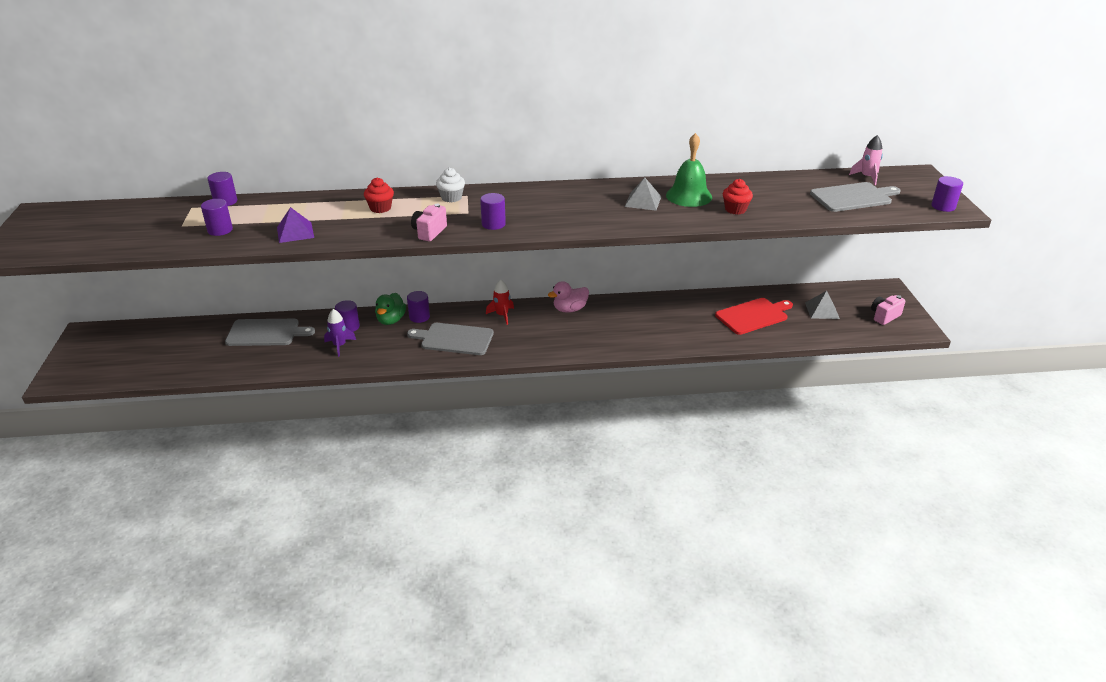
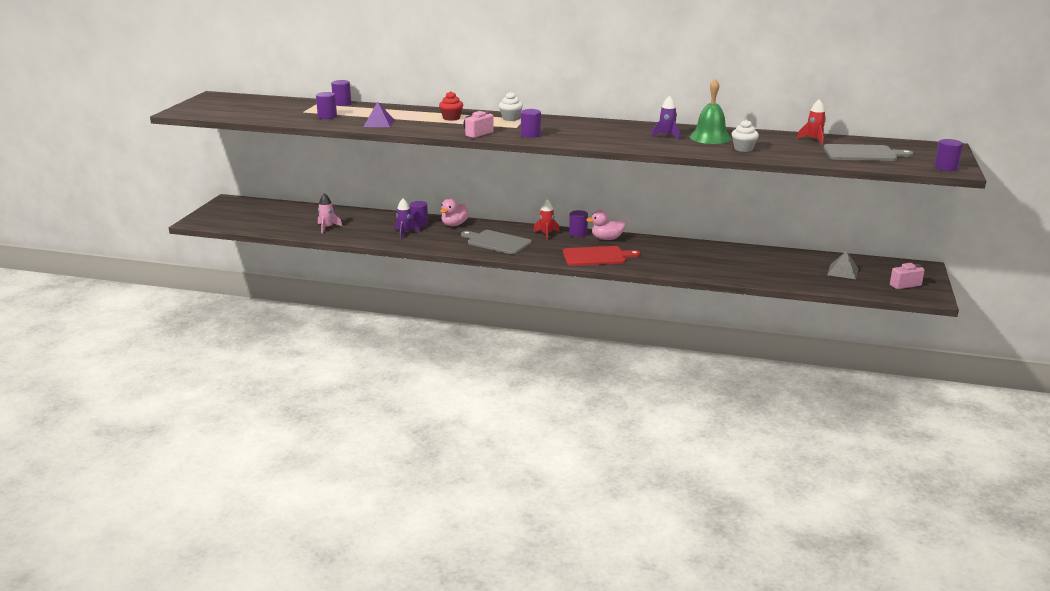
camera: 20 degrees right, 10 degrees down
grey cutting board [225,319,315,346] -> none
green duck [375,293,406,325] -> pink duck [440,199,469,226]
purple cylinder [407,291,430,323] -> purple cylinder moved to [569,210,588,237]
grey pyramid [625,178,662,211] -> purple rocket [651,96,680,140]
red cutting board [715,298,793,335] -> red cutting board moved to [563,246,640,266]
red cupcake [723,179,753,215] -> white cupcake [732,120,759,152]
pink rocket [849,135,883,185] -> pink rocket moved to [318,193,342,234]
none -> red rocket [797,99,826,145]

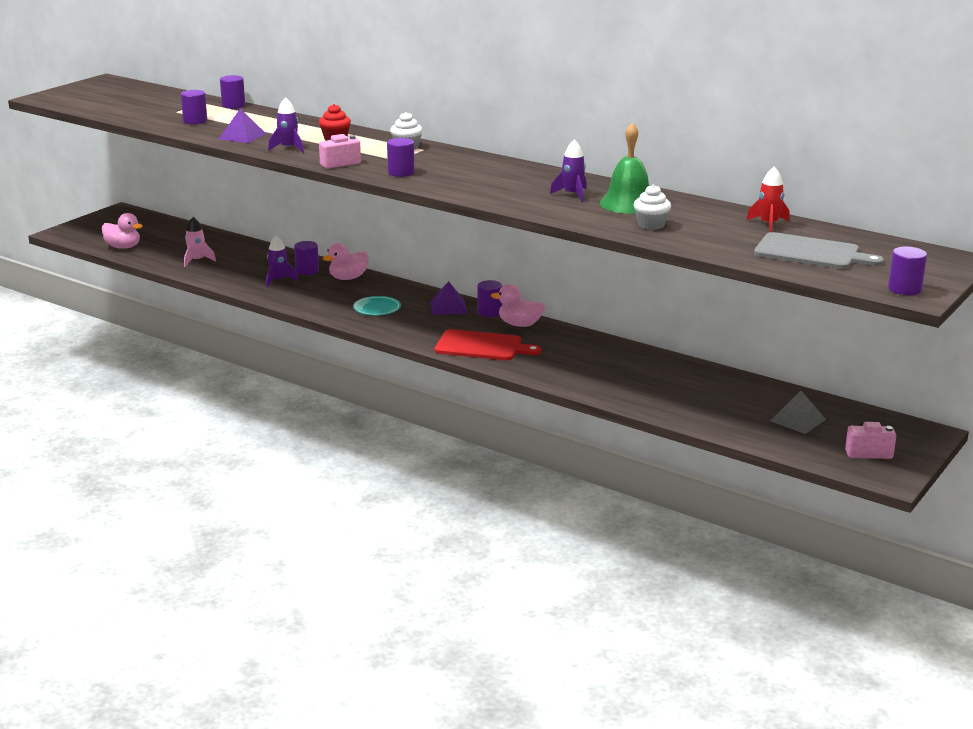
camera: 20 degrees right, 0 degrees up
grey cutting board [461,230,532,255] -> turquoise plate [353,296,401,315]
red rocket [533,200,560,240] -> purple pyramid [430,281,468,315]
none -> pink duck [102,213,143,249]
none -> purple rocket [268,97,304,153]

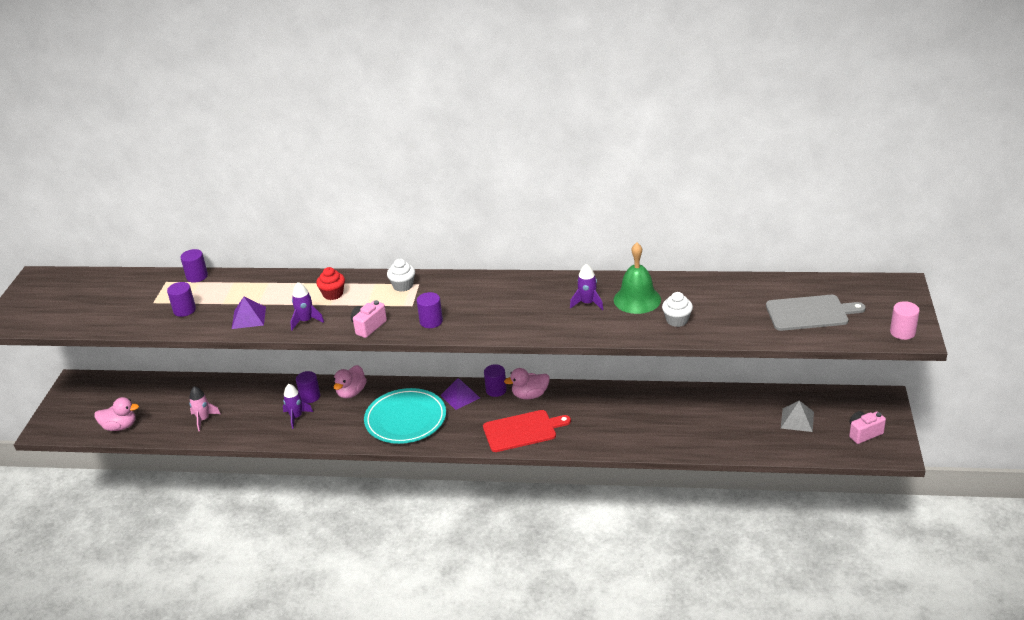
camera: 25 degrees left, 10 degrees up
turquoise plate [353,296,401,315] -> turquoise plate [364,388,446,444], size x2.00
red rocket [747,167,790,232] -> none
purple cylinder [888,247,927,295] -> pink cylinder [890,301,920,340]

